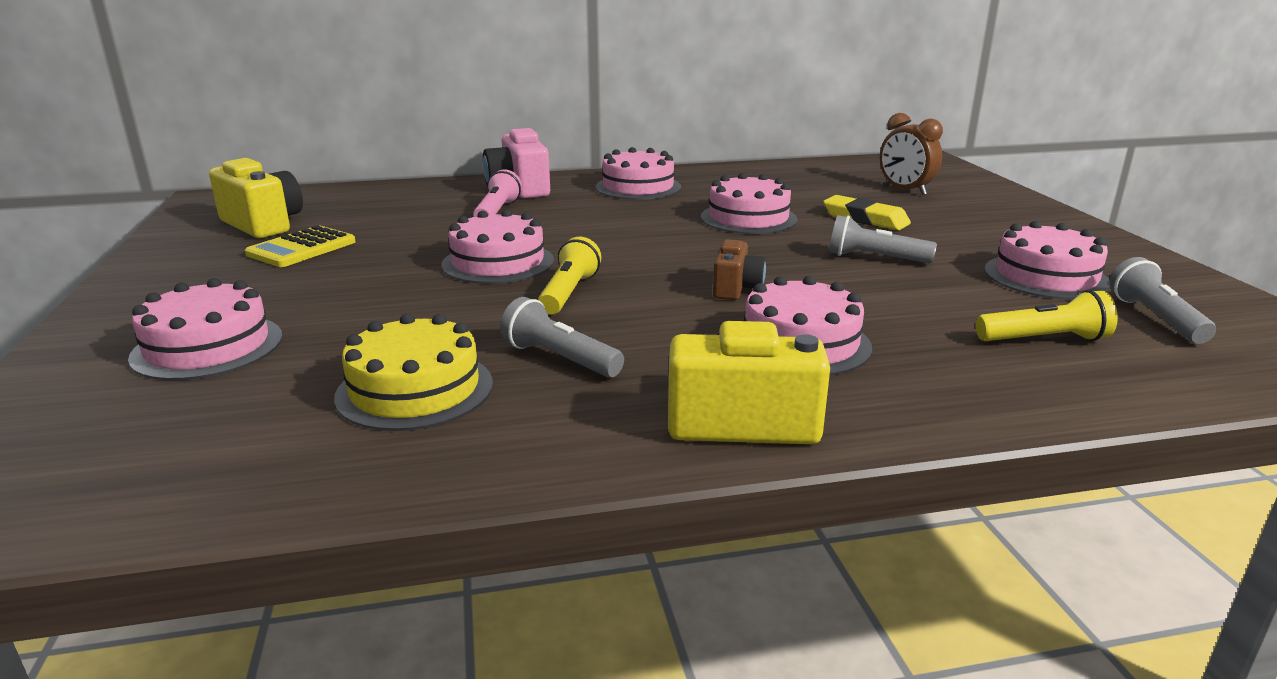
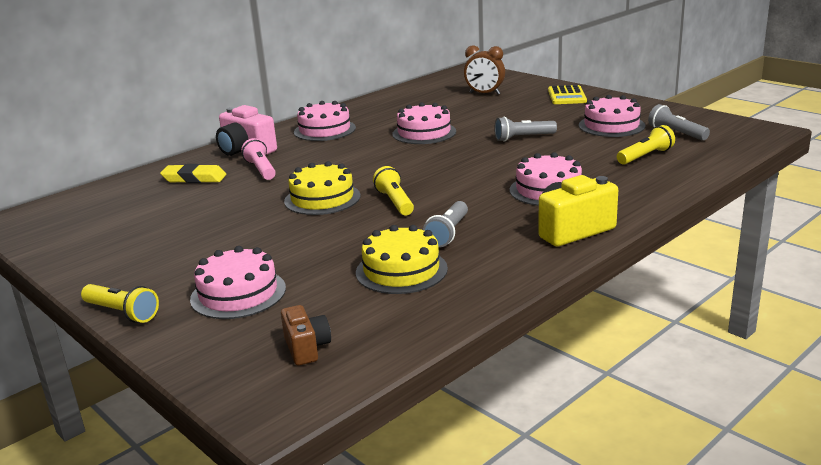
camera: 30 degrees left, 0 degrees up
yellow camera [209,158,303,238] -> none
yellow calculator [245,225,356,267] -> yellow calculator moved to [548,85,587,104]
pink cake [441,209,554,284] -> yellow cake [284,161,361,215]
grey flashlight [500,297,624,378] -> grey flashlight turned 75 degrees counterclockwise [423,201,468,248]
brown camera [713,239,766,300] -> brown camera moved to [281,305,331,365]
yellow eraser [823,195,911,230] -> yellow eraser moved to [160,164,226,183]
none -> yellow flashlight [81,284,159,323]

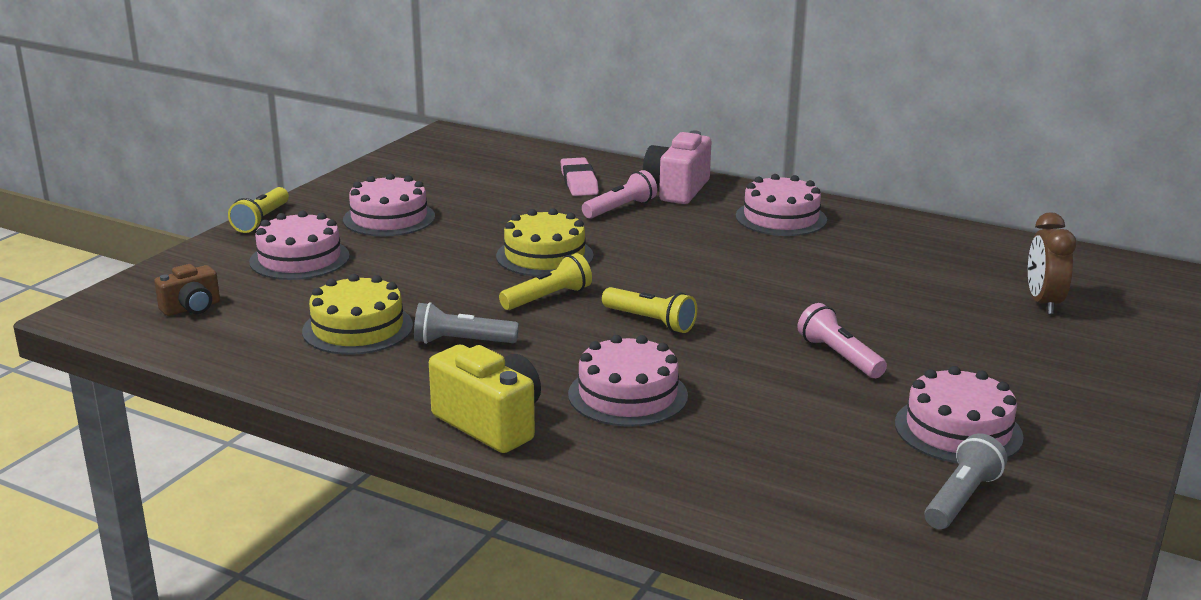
camera: 70 degrees right, 0 degrees up
yellow eraser [160,164,226,183] -> pink eraser [561,157,599,196]
pink cake [392,102,456,144] -> pink cake moved to [343,174,435,236]
grey flashlight [494,117,557,142] -> pink flashlight [797,303,887,378]
yellow calculator [548,85,587,104] -> none
yellow flashlight [617,125,675,165] -> yellow flashlight moved to [602,287,697,333]

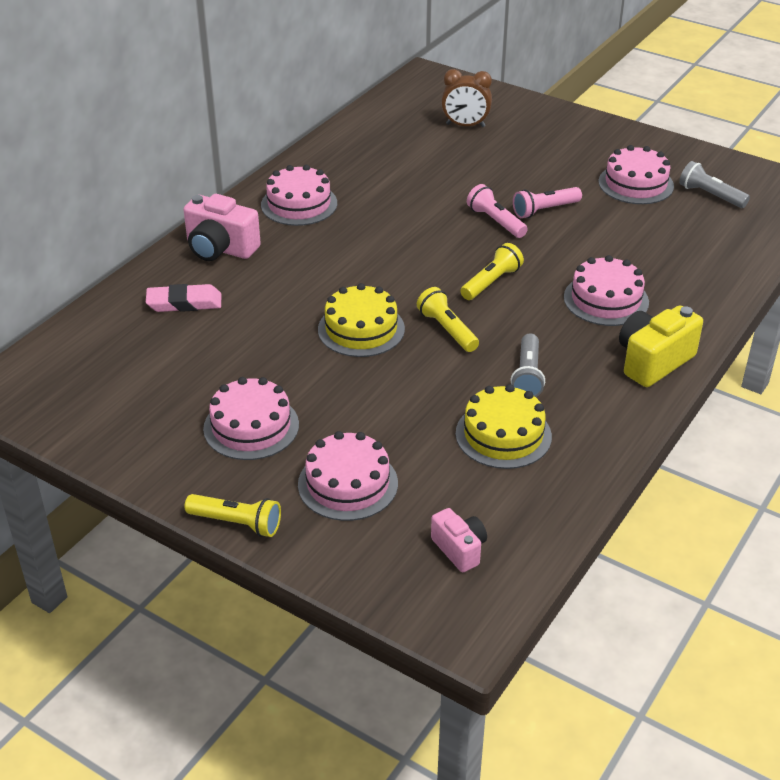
camera: 85 degrees left, 15 degrees up
brown camera [154,264,220,316] -> pink camera [431,508,487,572]
pink flashlight [582,170,657,219] -> pink flashlight moved to [467,184,528,238]

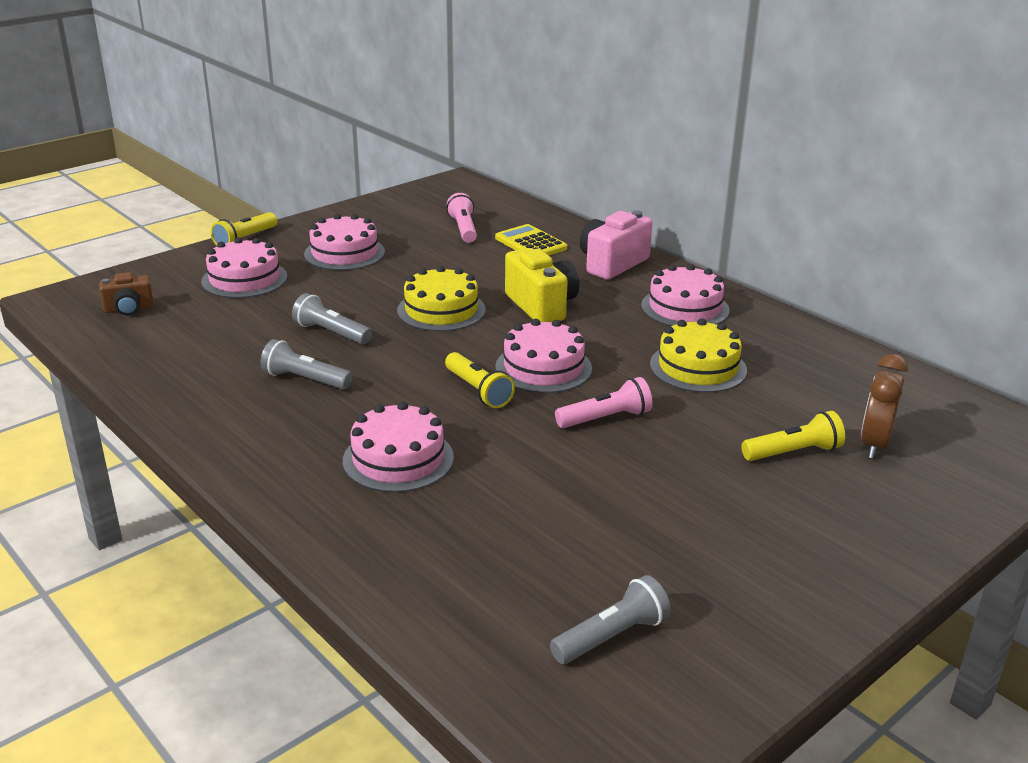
camera: 105 degrees right, 10 degrees down
pink eraser [146,284,221,312] -> yellow calculator [495,224,567,255]
yellow flashlight [417,287,479,352] -> yellow flashlight moved to [741,411,845,461]
pink camera [431,508,487,572] -> brown camera [99,272,154,316]
yellow cake [456,384,552,469] -> yellow cake moved to [650,318,747,393]
pink flashlight [513,187,582,218] -> pink flashlight moved to [446,193,477,243]
pink cake [599,145,674,204] -> pink cake moved to [495,319,592,393]
yellow camera [619,305,703,387] -> yellow camera moved to [505,248,579,322]
none -> grey flashlight [292,293,372,344]

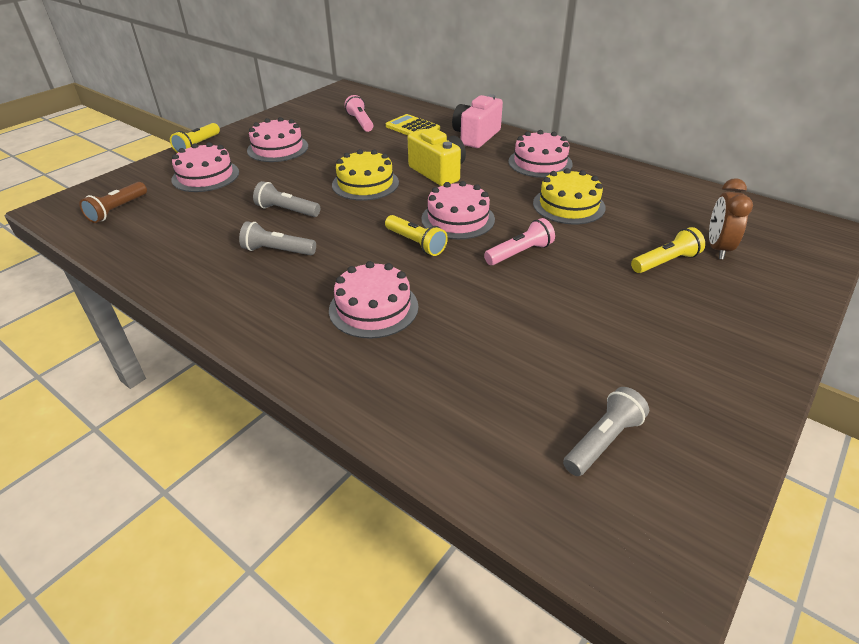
camera: 10 degrees left, 10 degrees up
brown camera [99,272,154,316] -> brown flashlight [79,182,147,223]

